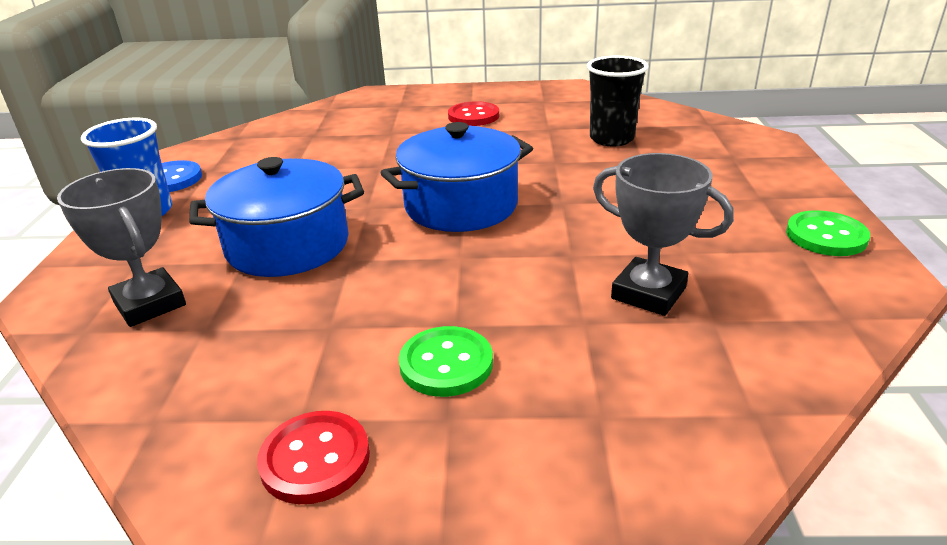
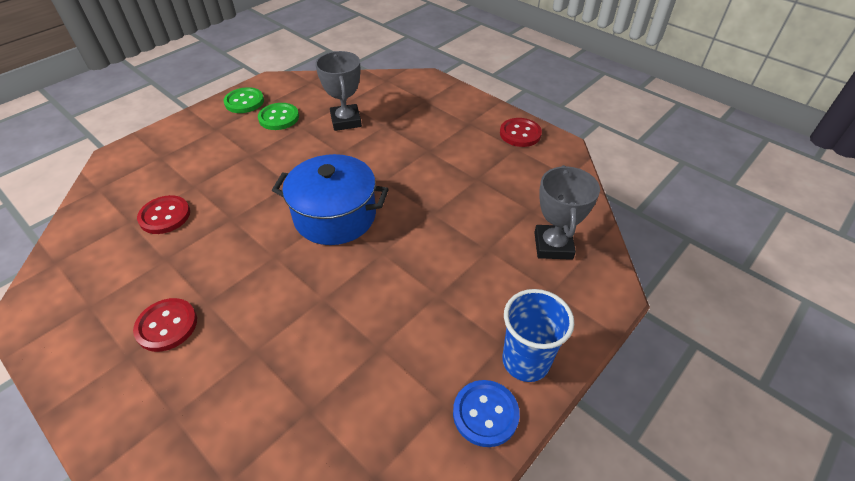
camera: 140 degrees left, 15 degrees up
blue pot [189,157,364,277] -> none
green button [399,326,493,397] -> green button moved to [258,103,299,130]
black cup [587,56,649,146] -> red button [137,195,190,234]

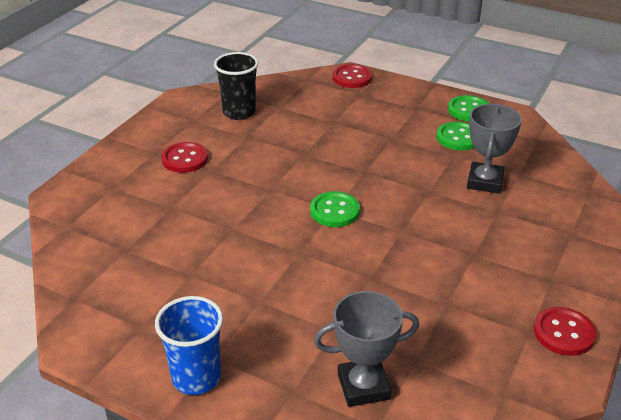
camera: 75 degrees right, 10 degrees down
red button [137,195,190,234] -> red button moved to [333,64,372,88]
blue pot [272,154,389,245] -> green button [310,191,360,227]
grey trophy [315,51,362,131] -> grey trophy turned 45 degrees counterclockwise [467,104,522,194]
blue button [453,380,520,447] -> none
none -> black cup [214,52,259,120]

